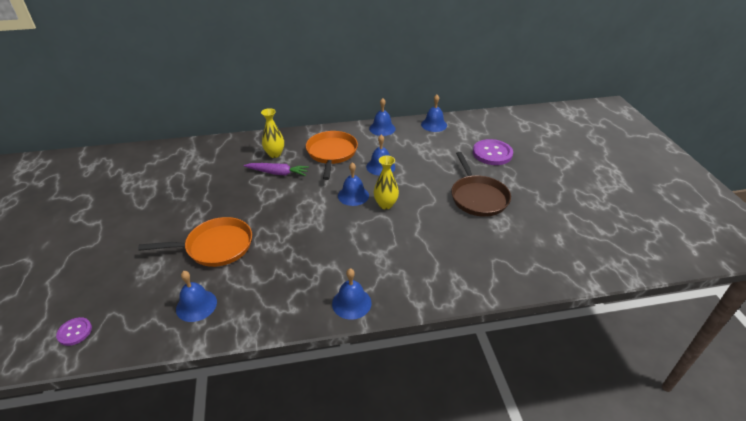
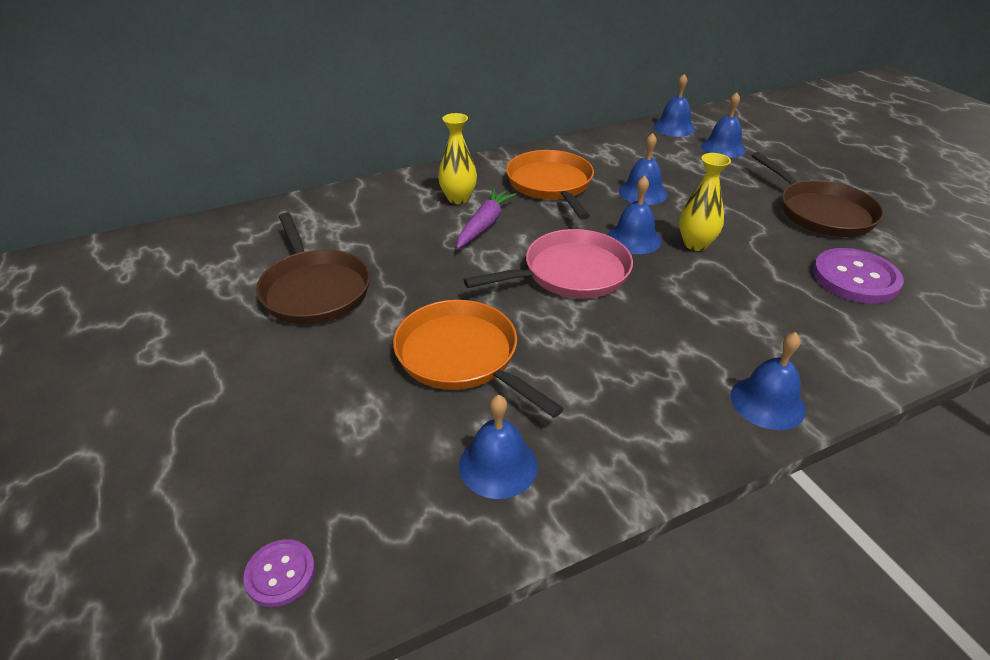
camera: 15 degrees left, 0 degrees up
orange pan [138,217,252,267] -> orange pan turned 105 degrees counterclockwise [393,300,564,418]
purple carrot [244,163,309,176] -> purple carrot turned 60 degrees counterclockwise [456,189,517,249]
blue bell [369,98,395,136] -> blue bell moved to [701,92,746,158]
purple button [473,139,513,165] -> purple button moved to [813,248,904,304]
none -> brown pan [256,213,370,324]
none -> pink pan [464,229,633,298]

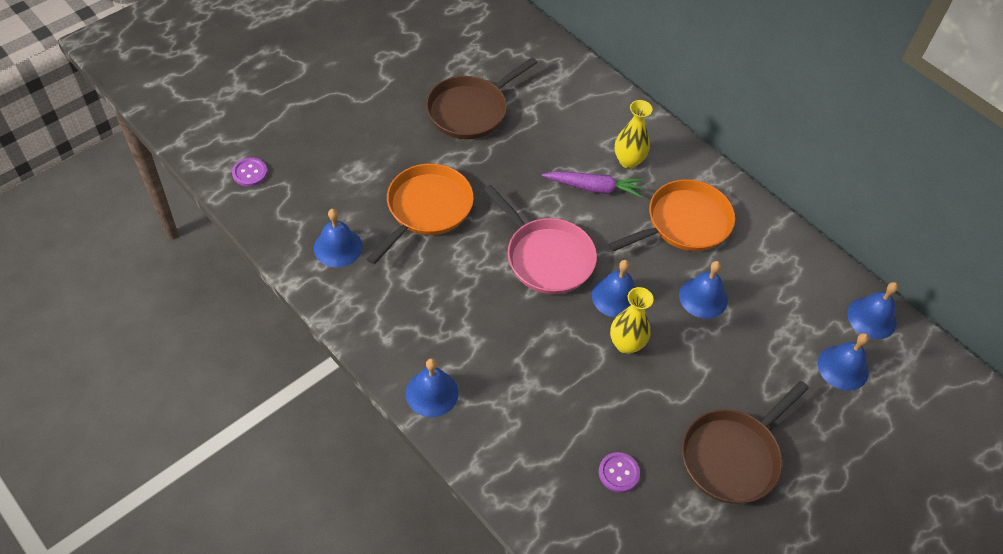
camera: 70 degrees right, 15 degrees up
purple button [813,248,904,304] -> purple button [598,452,640,493], size x0.54

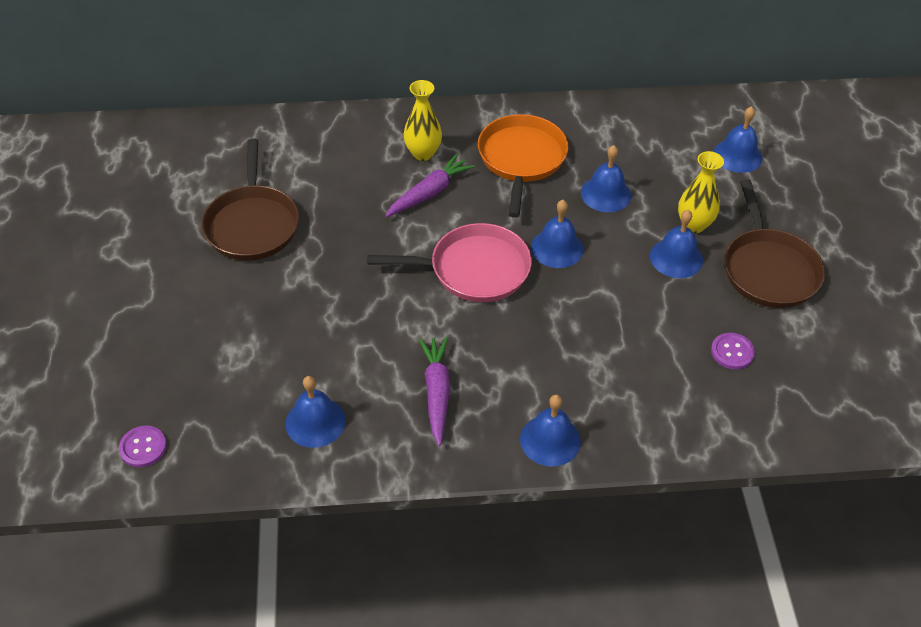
camera: 50 degrees left, 5 degrees down
orange pan [367,164,474,264] -> none
yellow vase [610,287,654,354] -> yellow vase moved to [678,151,724,233]
blue bell [847,282,898,339] -> blue bell moved to [650,210,703,278]
none -> purple carrot [419,337,450,446]

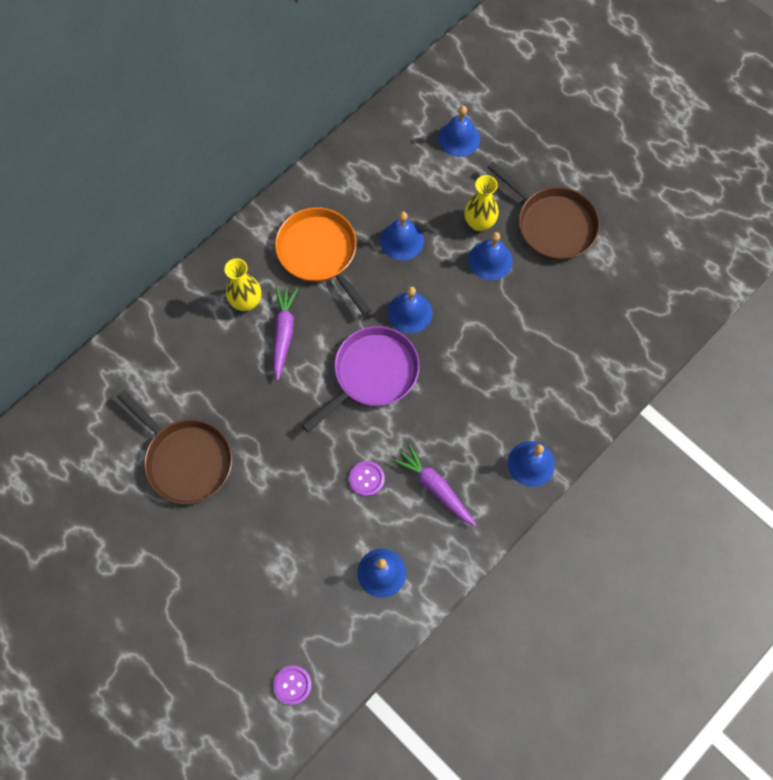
camera: 40 degrees left, 20 degrees up
pink pan [367,223,532,302] -> purple pan [302,326,419,433]
purple button [711,333,755,370] -> purple button moved to [349,461,385,496]

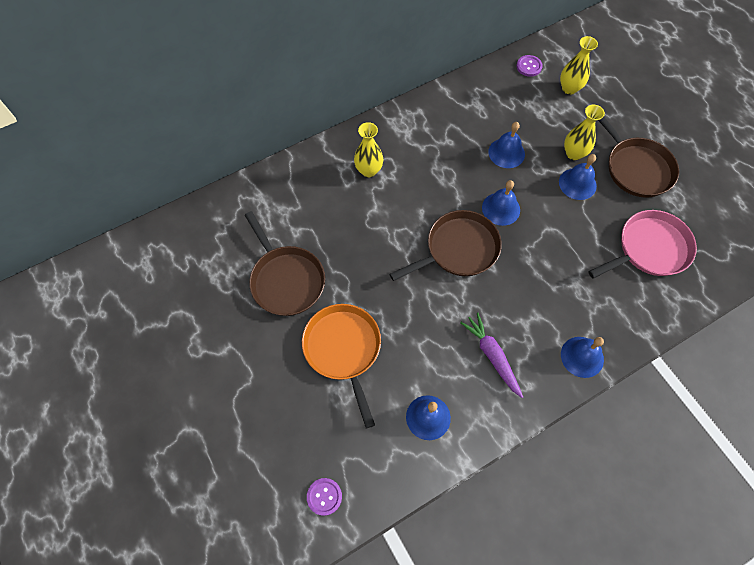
camera: 15 degrees right, 5 degrees down
purple carrot [273,287,298,381] -> none
orange pan [275,207,371,316] -> orange pan moved to [302,304,381,428]
purple pan [302,326,419,433] -> brown pan [390,210,502,281]
purple button [349,461,385,496] -> purple button moved to [516,55,543,77]
blue bell [438,106,480,157] -> yellow vase [560,36,598,95]
none -> pink pan [588,210,697,278]

